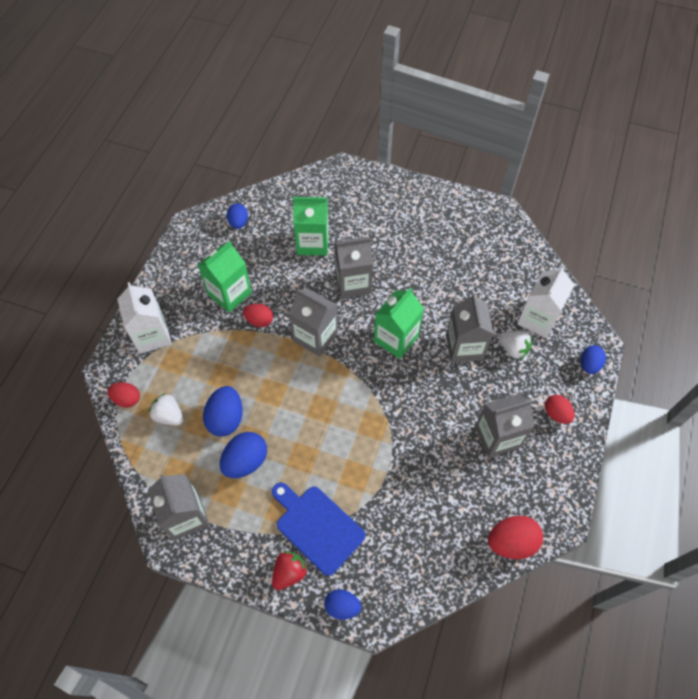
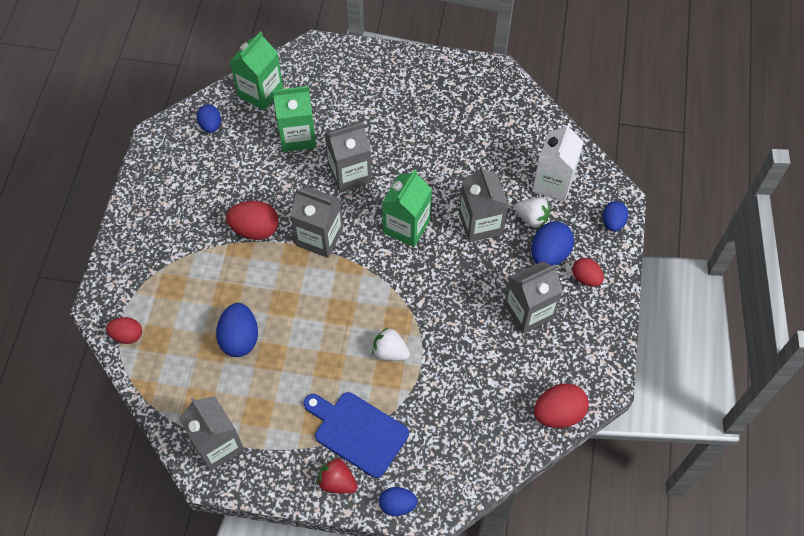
camera: 10 degrees left, 0 degrees up
white carton [117,282,172,354] -> none
white strawberry [149,393,183,426] -> white strawberry moved to [372,327,410,361]
green carton [198,241,252,313] -> green carton moved to [230,31,283,110]
blue egg [220,432,267,478] -> blue egg moved to [531,222,574,266]
red egg [243,304,273,327] -> red egg [226,201,279,240], size x1.55
red strawberry [272,551,308,590] -> red strawberry turned 90 degrees counterclockwise [317,458,358,494]

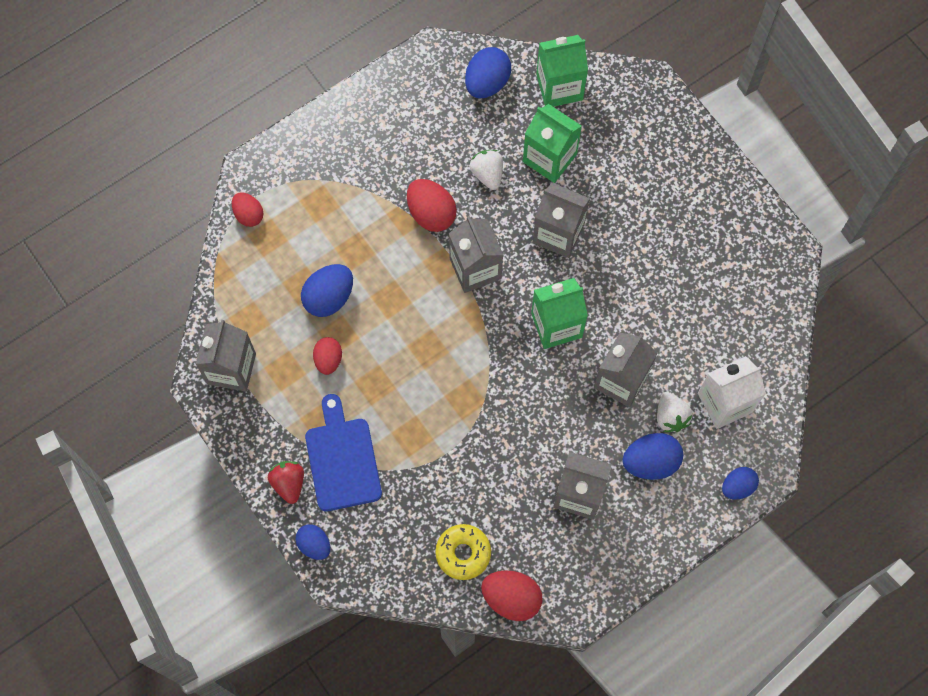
camera: 45 degrees right, 10 degrees up
blue egg [197,105,221,133] -> blue egg [465,47,511,98], size x1.55
white strawberry [372,327,410,361] -> white strawberry moved to [470,150,503,190]
red egg [572,258,604,287] -> red egg moved to [313,337,342,375]
none -> yellow donut [435,524,491,580]

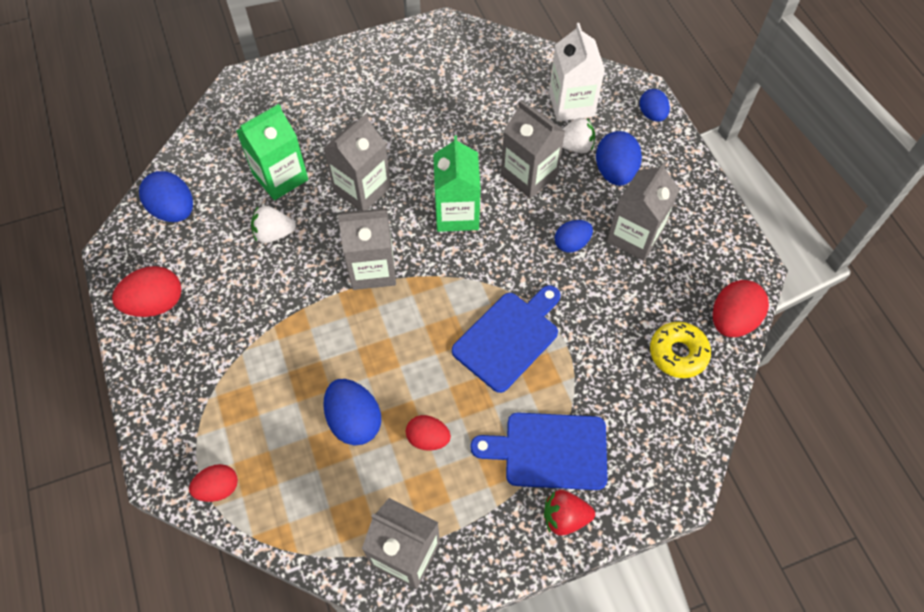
camera: 75 degrees left, 10 degrees down
blue egg [295,524,330,560] -> blue egg moved to [555,220,593,252]
red egg [407,179,457,232] -> red egg moved to [112,266,182,317]
green carton [536,35,588,107] -> none
none -> blue cutting board [452,285,561,393]

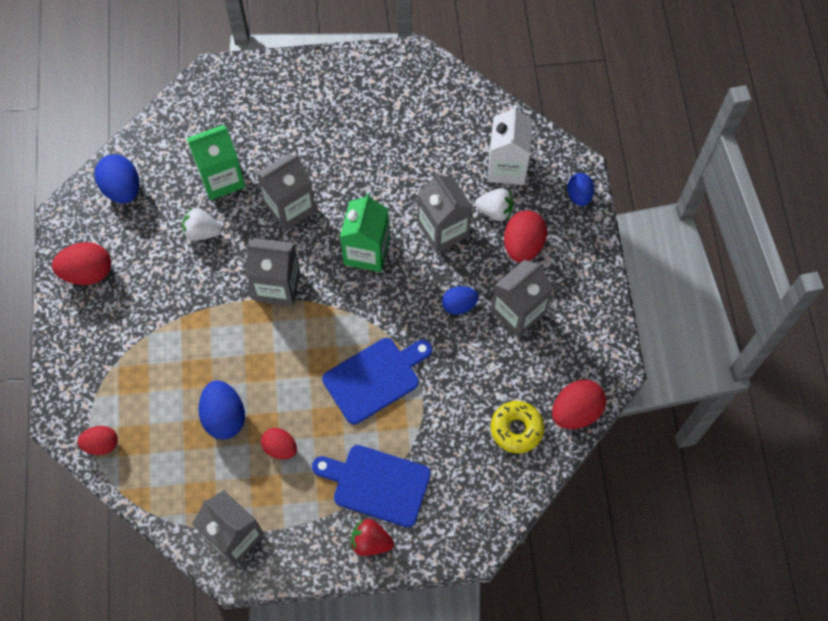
camera: 15 degrees right, 5 degrees up
blue egg [596,131,642,186] -> red egg [504,210,547,263]

